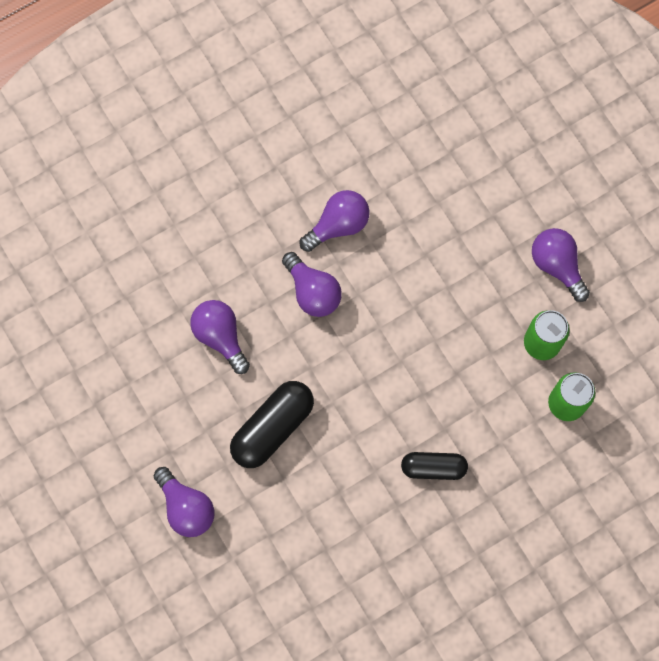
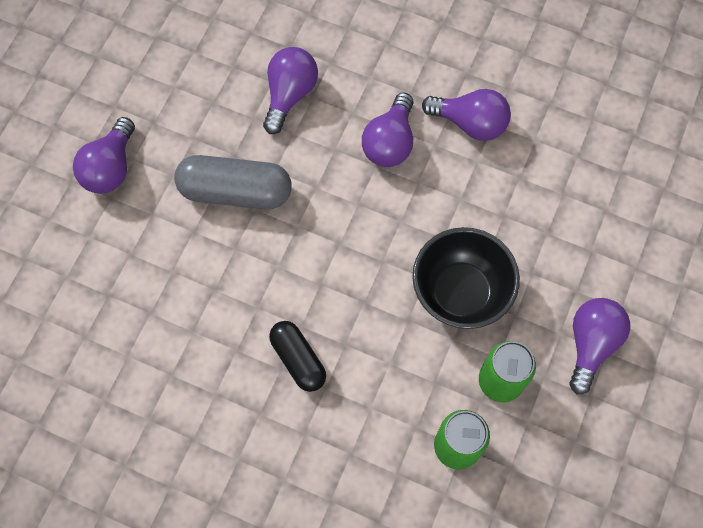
camera: 55 degrees right, 5 degrees down
black capsule [230,381,314,468] -> grey capsule [174,155,292,209]
none -> black bowl [412,227,520,329]

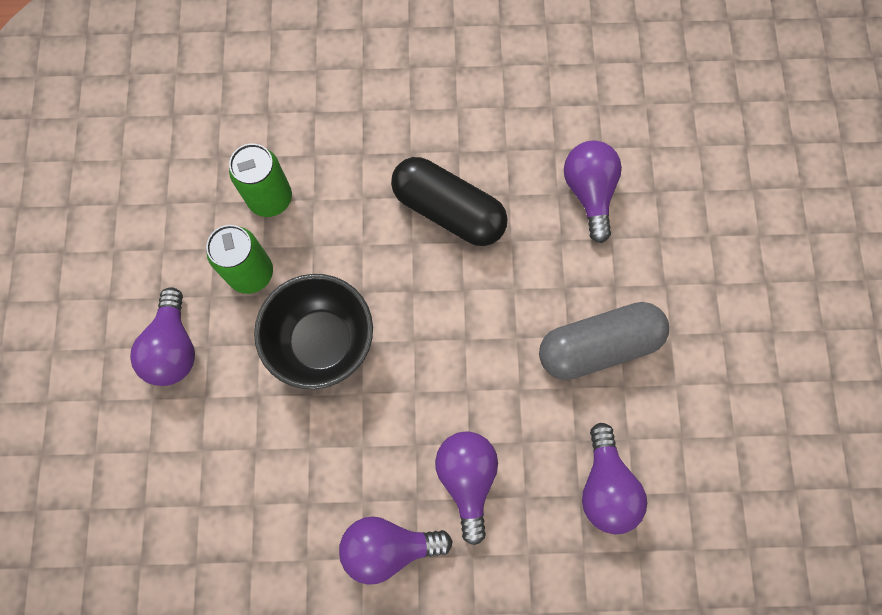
camera: 155 degrees right, 5 degrees up
purple light bulb [73,117,135,194] -> purple light bulb moved to [564,140,622,243]
black capsule [269,321,326,392] -> black capsule [391,157,507,246], size x1.56

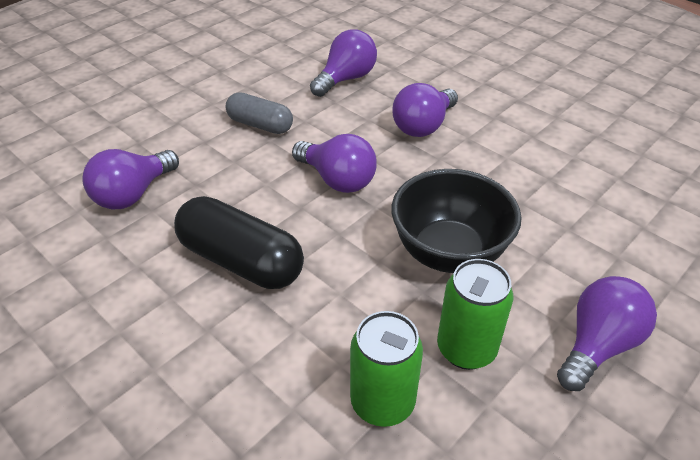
camera: 135 degrees left, 30 degrees down
purple light bulb [339,516,453,585] -> purple light bulb moved to [292,134,377,193]
black capsule [391,157,507,246] -> black capsule turned 45 degrees counterclockwise [174,196,304,289]
grey capsule [539,302,669,380] -> grey capsule [225,92,293,134], size x0.64

